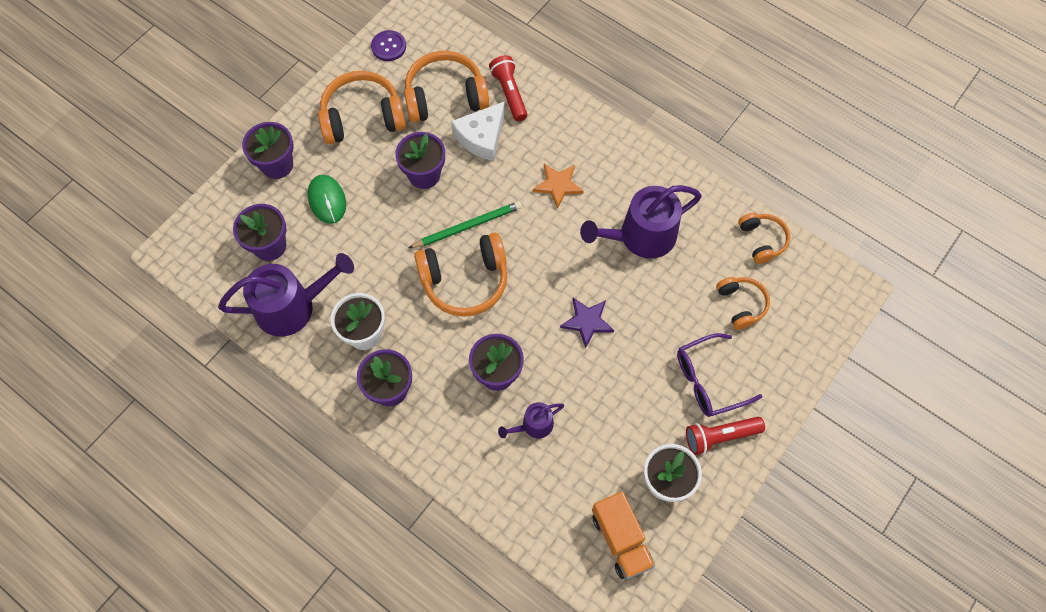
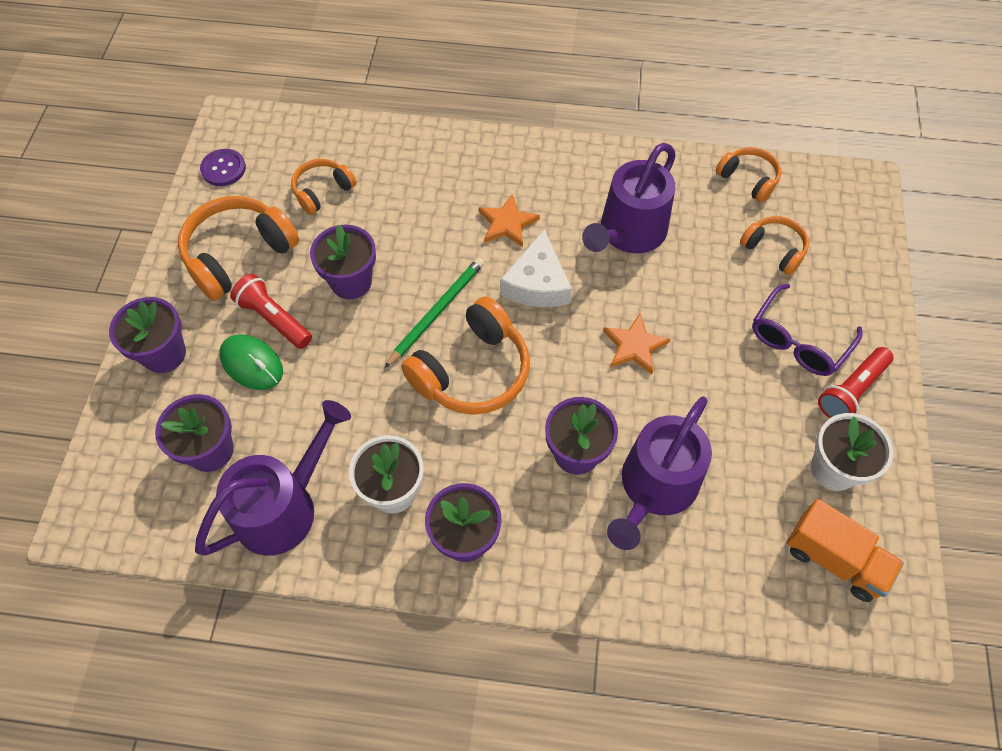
camera: 30 degrees left, 5 degrees down
orange headphones [404,51,489,123] -> orange headphones [291,159,357,215], size x0.58
white cheese [451,101,505,161] -> white cheese moved to [500,229,572,307]
red flashlight [489,55,527,121] -> red flashlight moved to [230,274,312,349]
purple watering can [498,402,564,439] -> purple watering can [607,396,712,550], size x1.98
purple star [560,298,614,348] -> orange star [603,313,671,374]

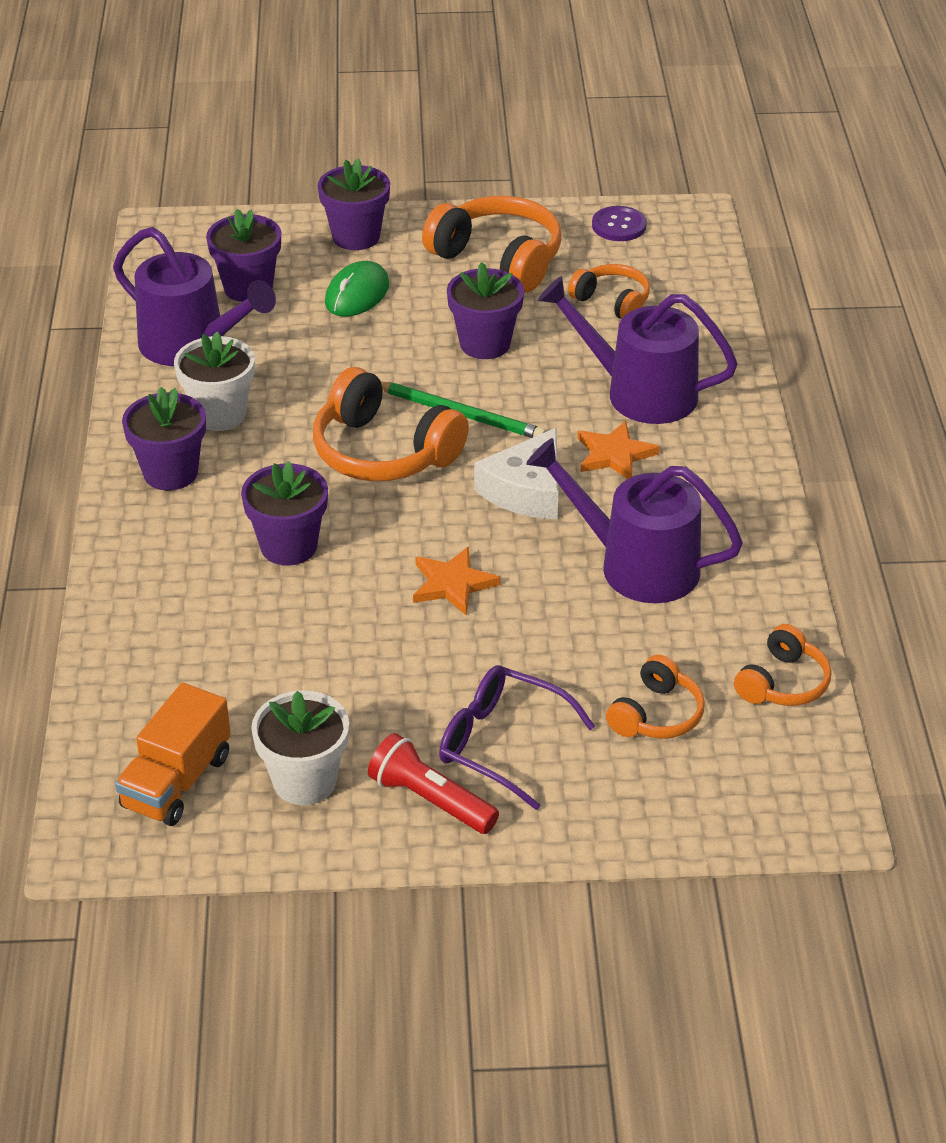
camera: 80 degrees right, 20 degrees down
red flashlight [230,274,312,349] -> none
white cheese [500,229,572,307] -> white cheese turned 60 degrees counterclockwise [474,428,558,519]
purple watering can [607,396,712,550] -> purple watering can moved to [538,276,738,424]

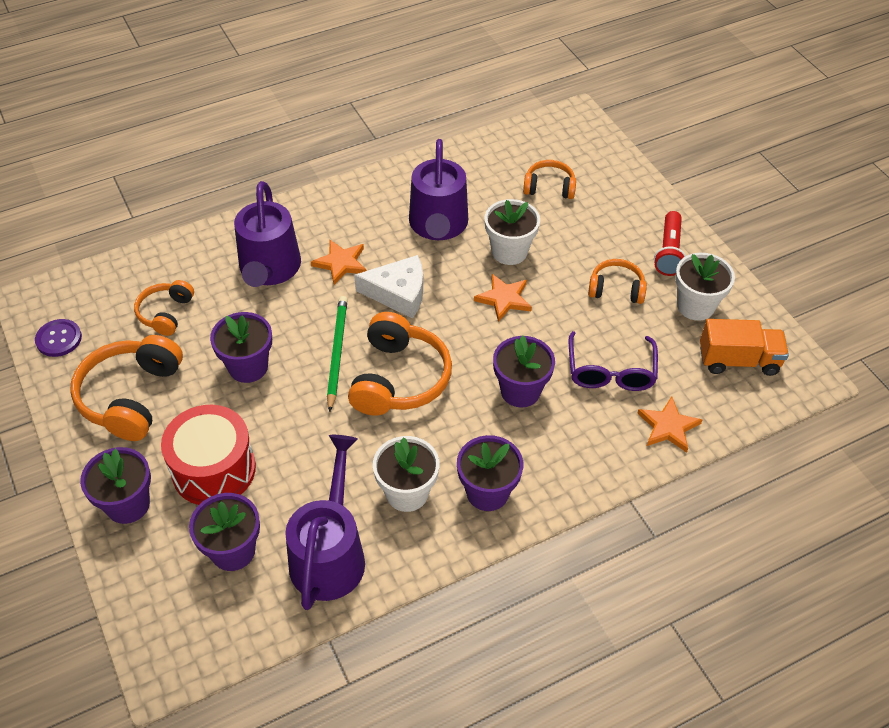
camera: 115 degrees left, 10 degrees up
green mouse [325,261,389,317] -> red drum [161,405,256,505]
purple glasses [439,665,595,810] -> purple glasses moved to [569,331,658,391]
orange headphones [734,624,831,706] -> orange headphones moved to [588,259,647,304]
none -> white flower pot [485,199,540,265]
none -> orange star [637,397,702,453]

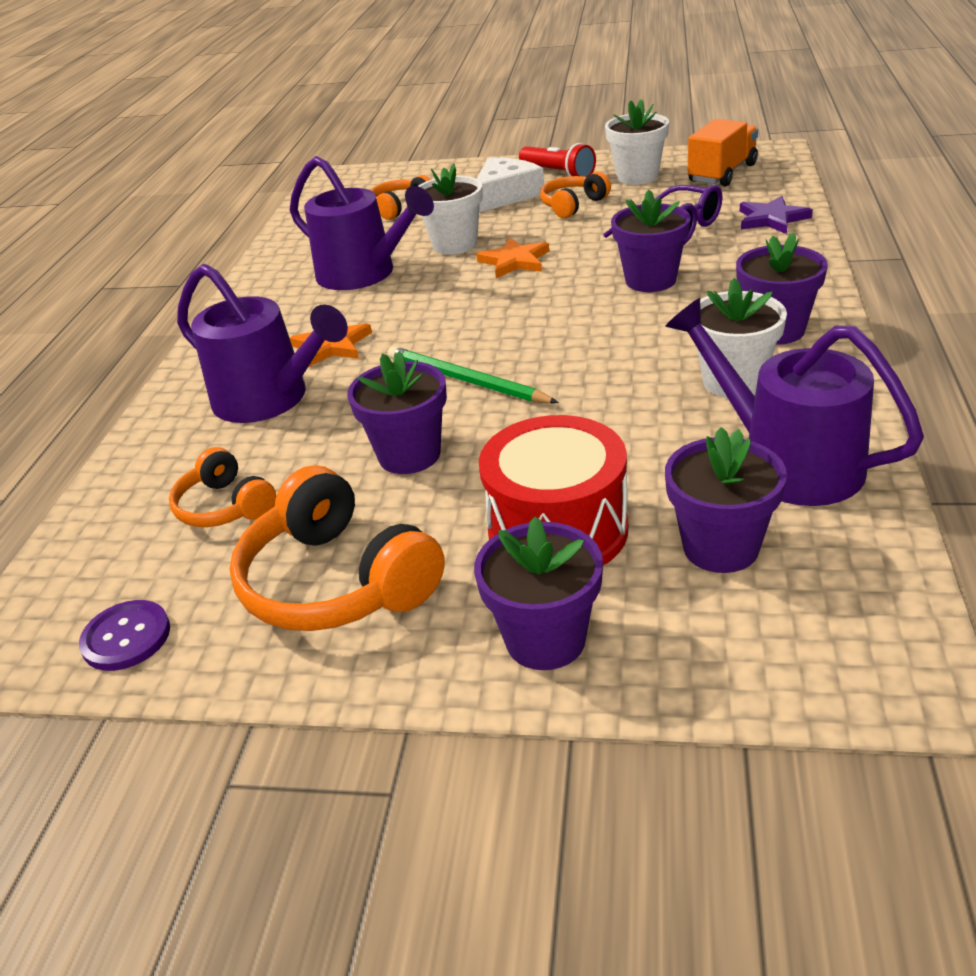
camera: 50 degrees left, 15 degrees down
orange headphones [348,312,452,416] -> none
white cheese [354,255,423,319] -> white cheese moved to [477,158,544,212]
orange star [637,397,702,453] -> purple star [740,196,813,234]

